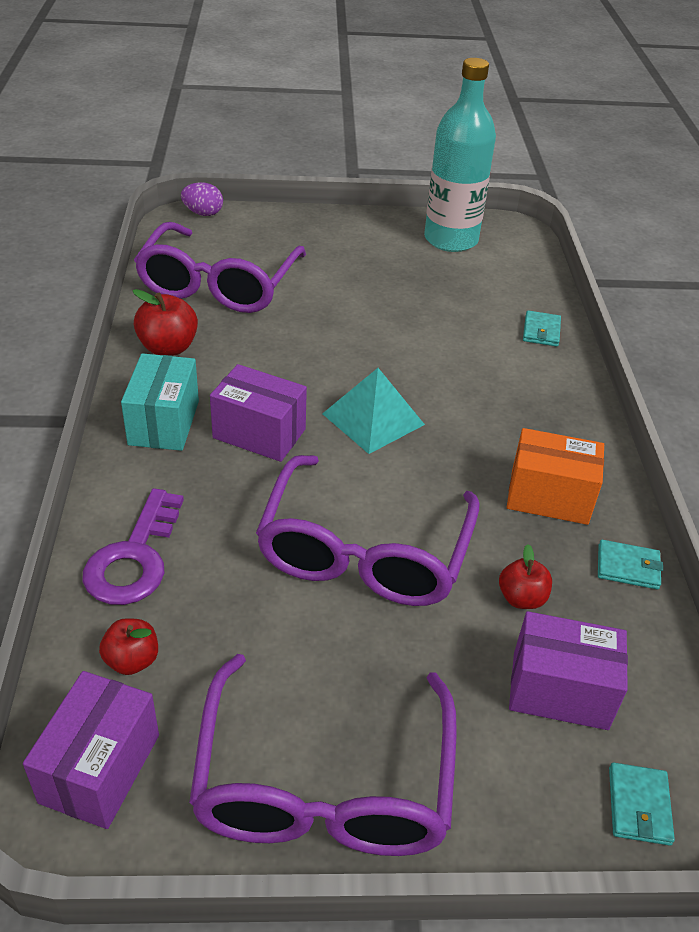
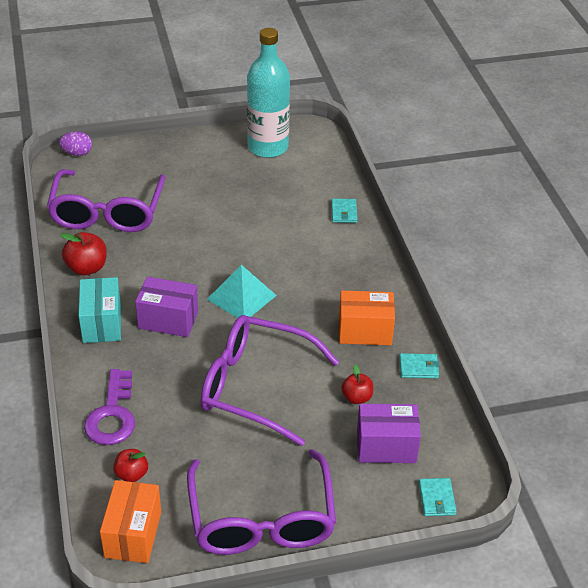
camera: 10 degrees left, 0 degrees up
purple box [23,671,159,829] -> orange box [100,480,161,563]
purple glasses [256,455,480,606] -> purple glasses turned 105 degrees clockwise [201,315,339,446]

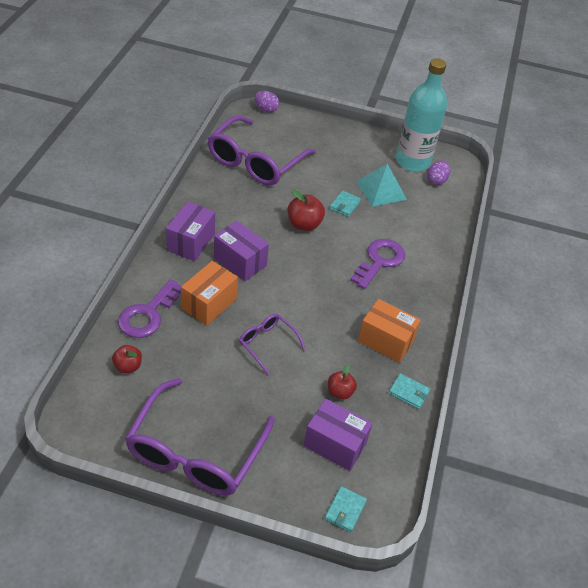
camera: 25 degrees right, 5 degrees up
red apple [60,232,107,275] -> red apple moved to [288,190,325,231]
turquoise box [78,277,121,343] -> purple box [166,201,215,261]
orange box [100,480,161,563] -> orange box moved to [181,261,238,326]
purple glasses [201,315,339,446] -> purple glasses [239,314,306,375], size x0.49
turquoise pyramid [207,265,277,318] -> turquoise pyramid moved to [356,164,407,207]
turquoise wallet [331,199,357,223] -> turquoise wallet moved to [329,191,361,217]
none -> purple key [350,239,405,289]
none -> purple egg [427,161,450,185]

